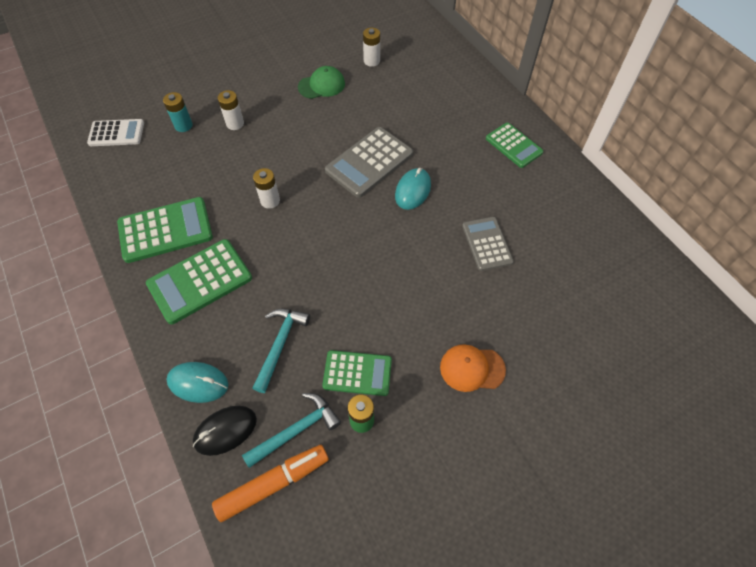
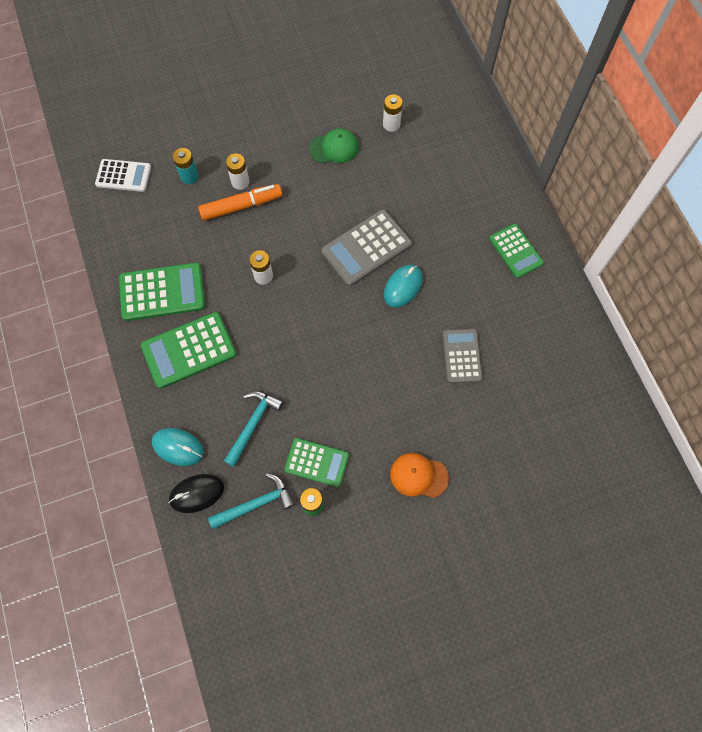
camera: 10 degrees right, 10 degrees up
orange marker [212,445,329,522] -> orange marker moved to [198,184,282,221]

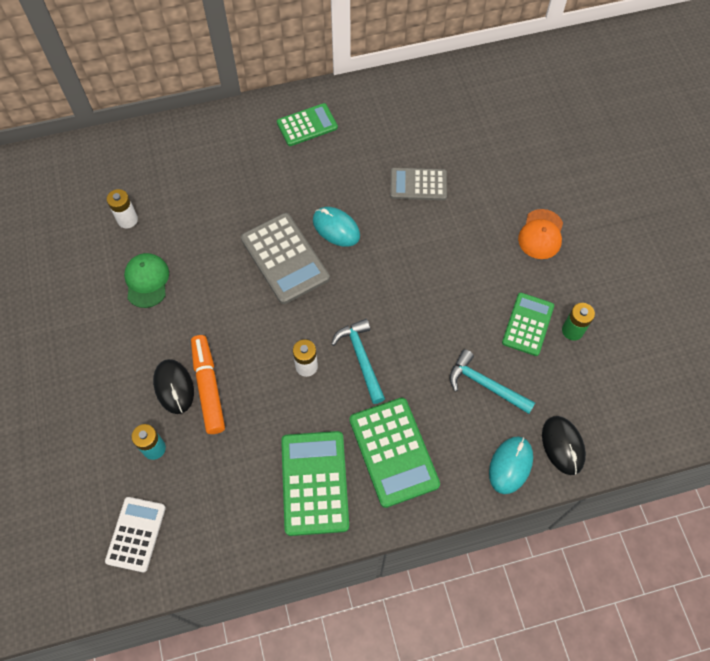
camera: 85 degrees left, 5 degrees down
turquoise hammer [208,473,295,529] -> turquoise hammer moved to [331,319,385,404]
white battery [226,153,250,190] -> black mouse [153,359,194,414]

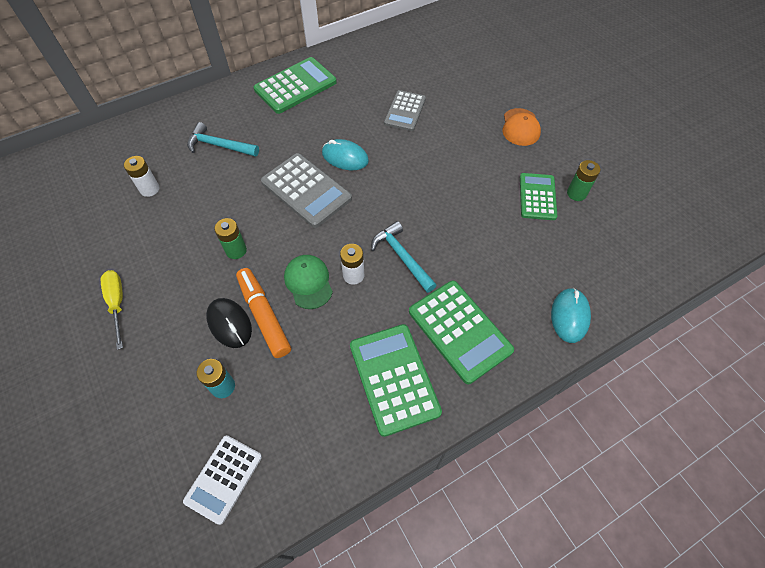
camera: 15 degrees left, 5 degrees down
white calculator [105,497,166,572] -> white calculator turned 150 degrees counterclockwise [183,435,262,525]
green cap [124,253,169,308] -> green cap moved to [284,255,333,309]
green calculator [277,103,338,146] -> green calculator [253,57,337,114], size x1.53
grey calculator [390,168,447,200] -> grey calculator turned 60 degrees counterclockwise [384,90,426,131]
turquoise hammer [450,349,535,414] -> turquoise hammer moved to [187,122,259,157]
black mouse [542,416,586,475] -> none
none -> yellow screwdriver [101,270,123,350]
none -> green battery [214,218,247,259]

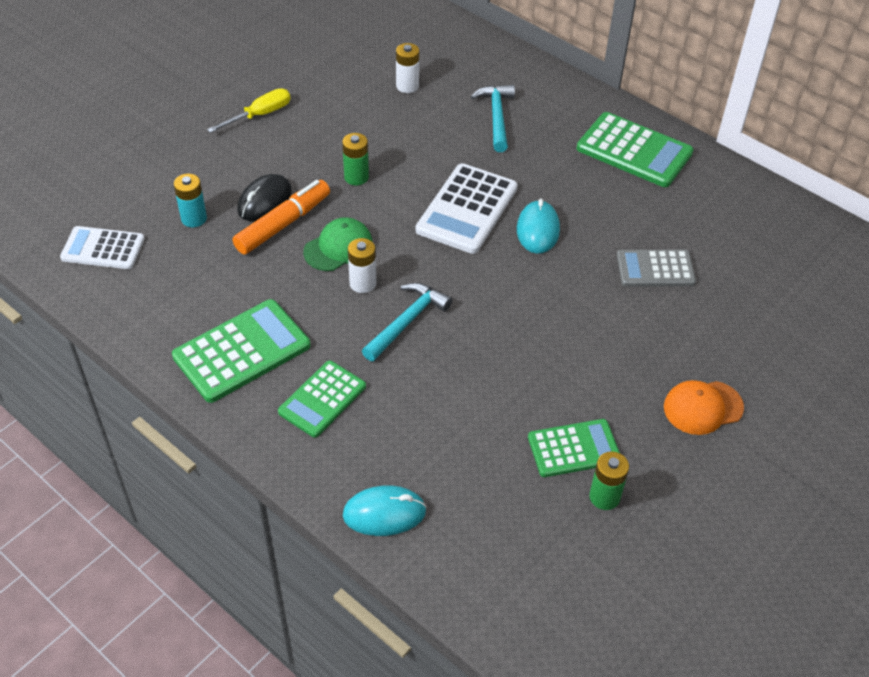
camera: 70 degrees right, 10 degrees down
grey calculator [261,153,352,228] -> white calculator [416,163,518,254]
green calculator [409,280,514,384] -> green calculator [278,360,366,438], size x0.66

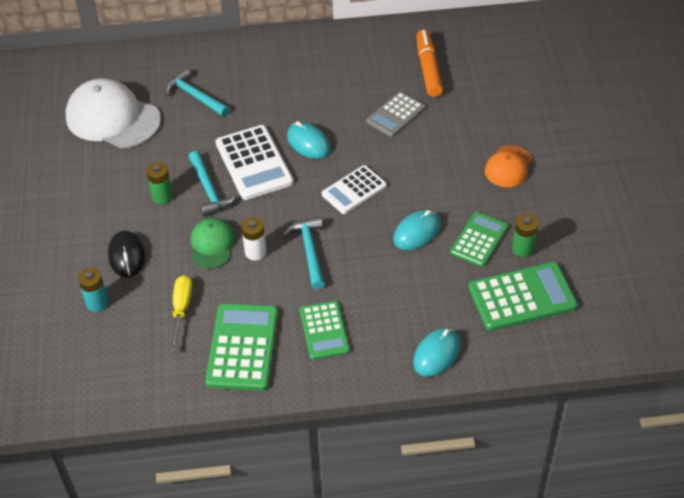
camera: 45 degrees left, 0 degrees up
white calculator [60,226,145,269] -> white calculator moved to [322,165,387,214]
yellow screwdriver [207,88,291,133] -> yellow screwdriver moved to [170,275,192,351]
orange marker [233,180,330,254] -> orange marker moved to [416,30,443,97]
white battery [396,43,419,93] -> white cap [66,78,161,148]
green calculator [577,112,694,187] -> green calculator moved to [468,262,578,331]
none -> turquoise hammer [189,151,237,217]
none -> turquoise mouse [393,210,441,250]

